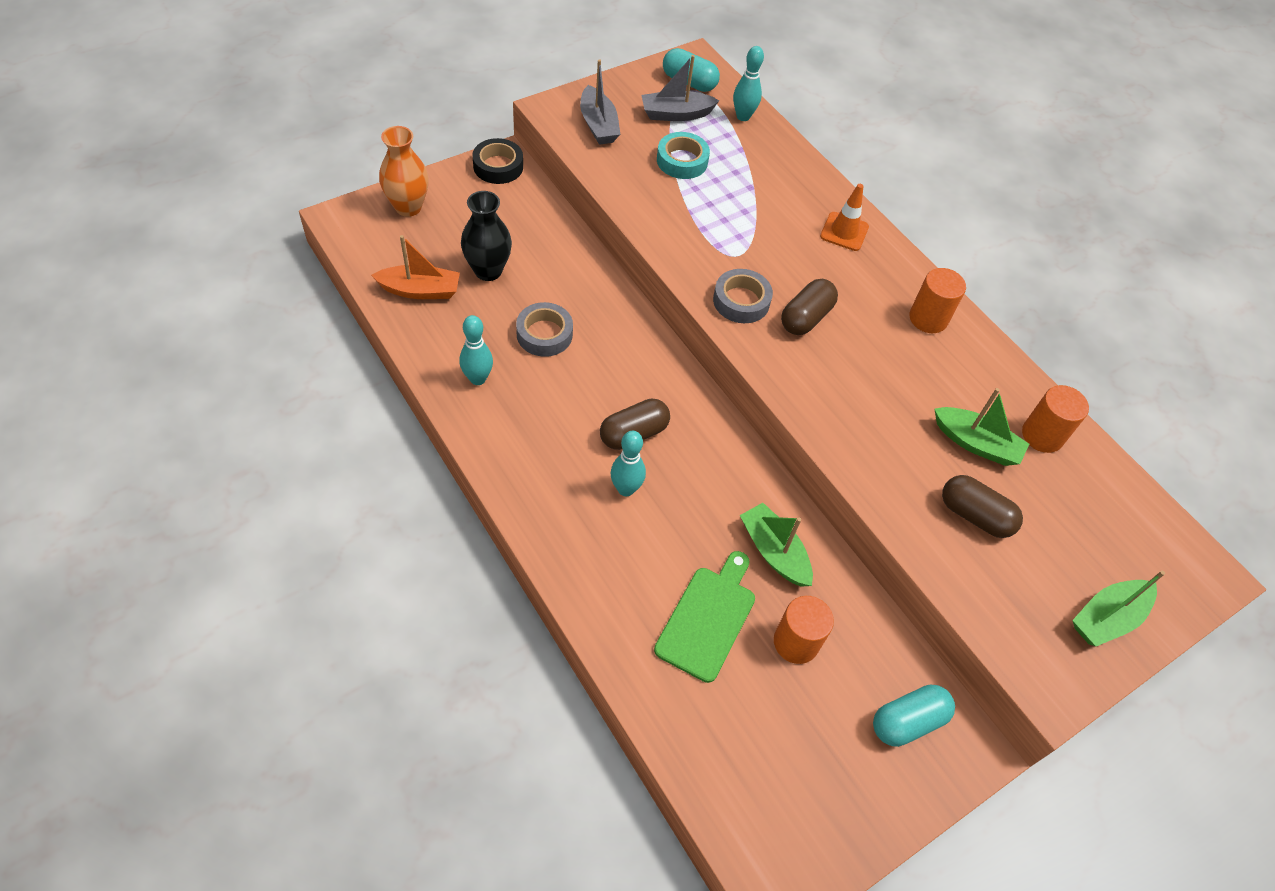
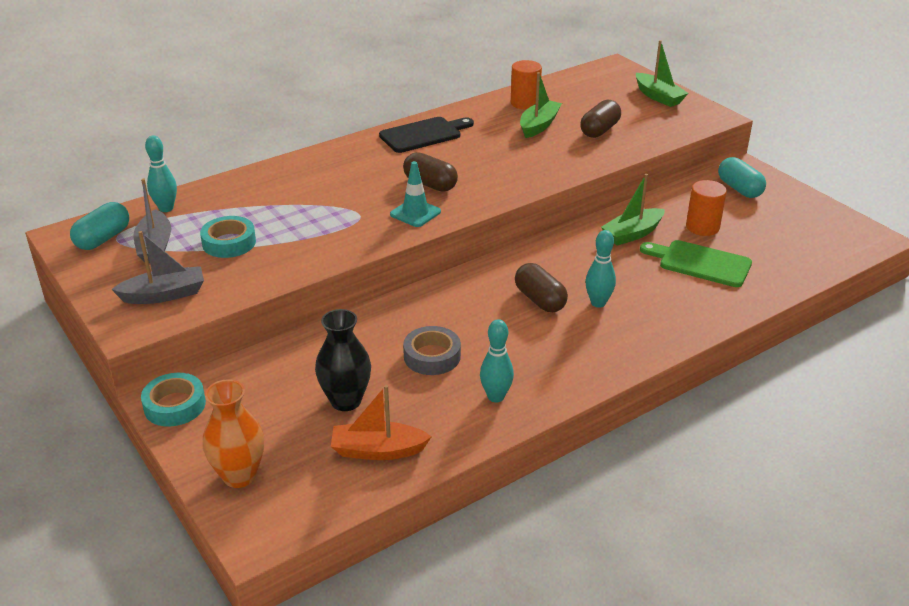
camera: 85 degrees left, 20 degrees down
orange boat [371,235,460,299] -> orange boat turned 90 degrees counterclockwise [331,385,432,460]
black tape [472,138,523,184] -> turquoise tape [141,373,206,427]
grey tape [713,269,773,323] -> turquoise traffic cone [390,161,441,227]
orange traffic cone [820,184,869,251] -> none
orange cylinder [910,268,966,333] -> black cutting board [379,117,474,153]

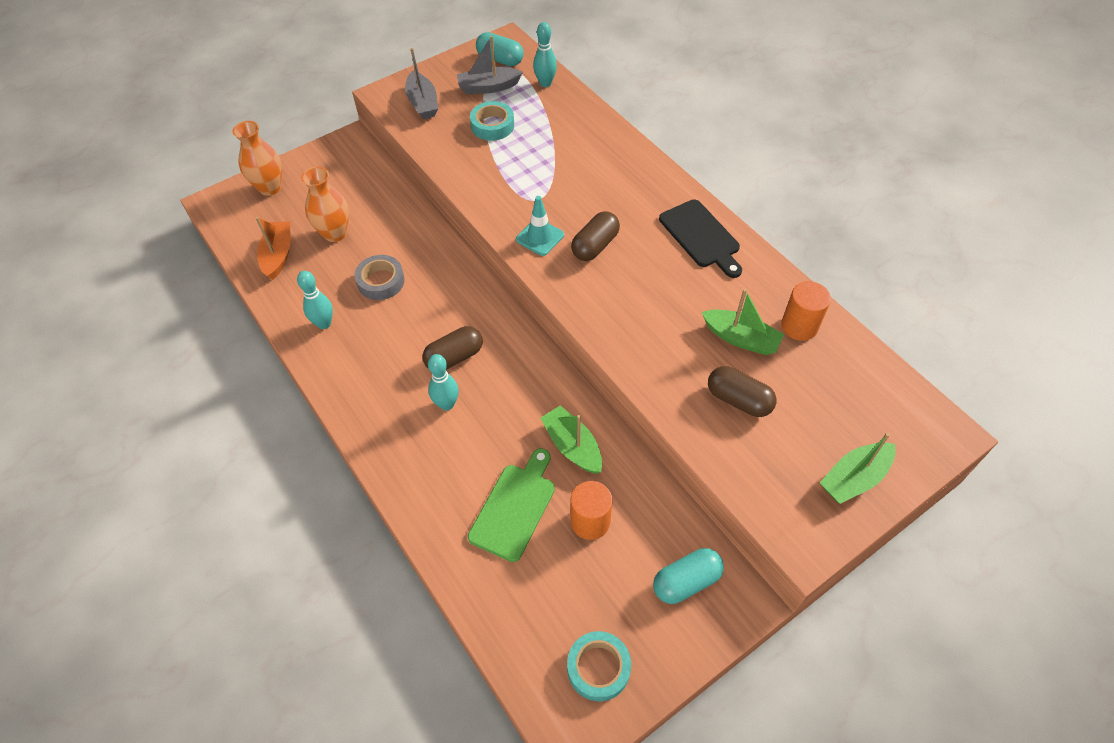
camera: 90 degrees right, 20 degrees up
turquoise tape [141,373,206,427] -> turquoise tape moved to [567,631,631,701]
black vase [315,309,371,411] -> orange vase [301,167,349,242]

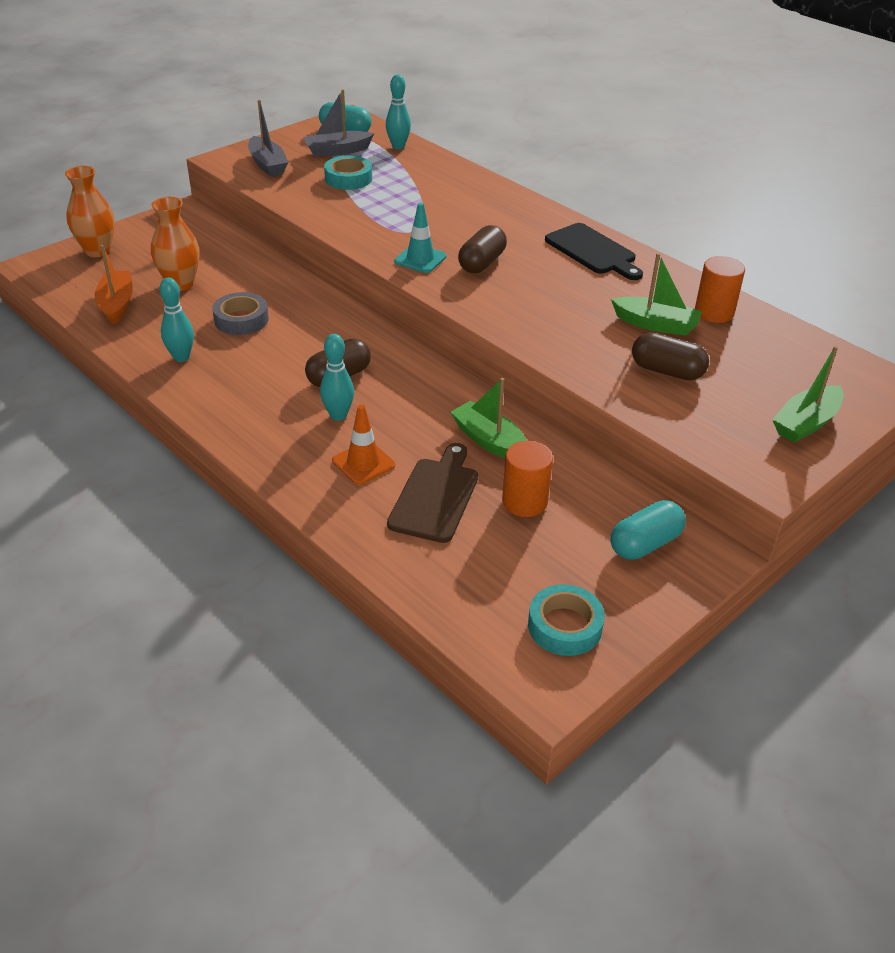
camera: 10 degrees left, 15 degrees down
green cutting board [468,448,555,562] -> brown cutting board [387,443,478,543]
none -> orange traffic cone [332,405,395,485]

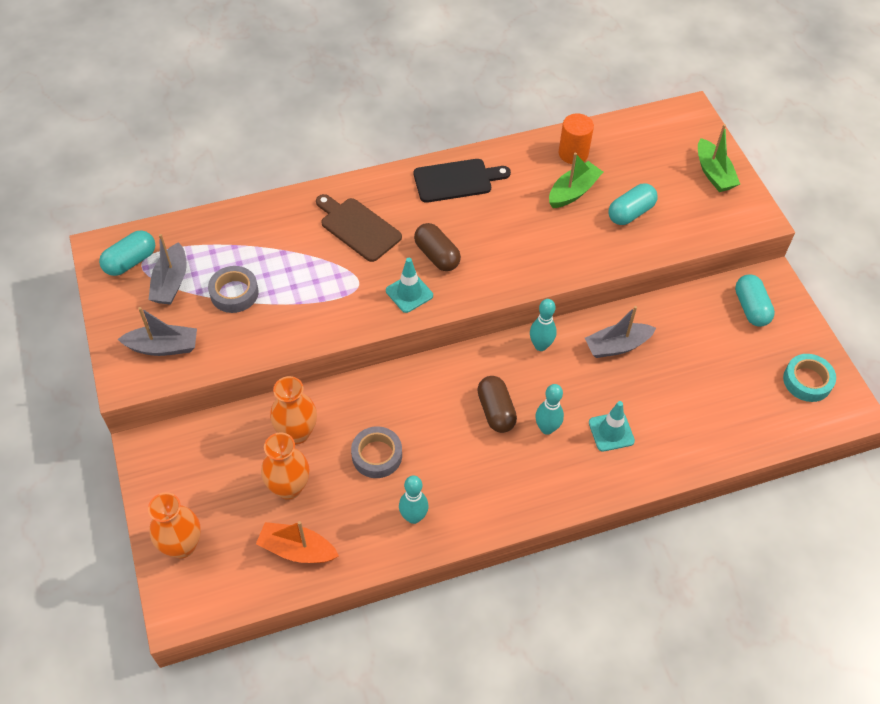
camera: 65 degrees left, 15 degrees up
turquoise tape [324,155,372,190] -> grey tape [208,266,259,313]
orange traffic cone [332,405,395,485] -> turquoise traffic cone [589,401,635,452]
turquoise bowling pin [386,74,411,149] -> turquoise bowling pin moved to [530,299,557,351]
brown cutting board [387,443,478,543] -> brown cutting board moved to [316,194,402,262]
green boat [451,378,527,458] -> grey boat [585,306,656,358]
orange cylinder [502,441,553,517] -> none
brown capsule [632,332,709,380] -> turquoise capsule [609,183,658,225]
none -> orange vase [270,376,317,444]

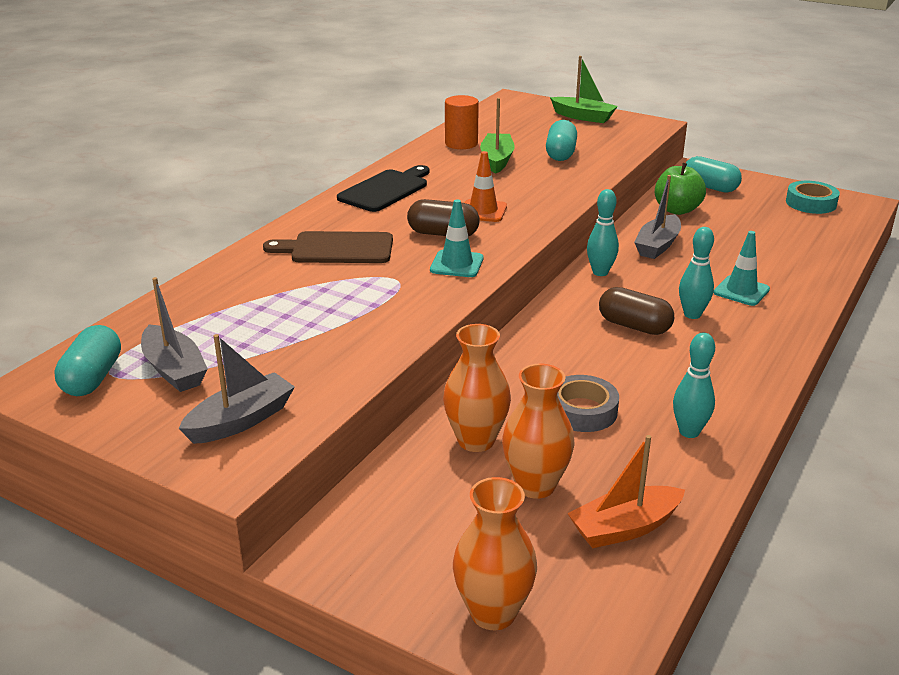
camera: 40 degrees left, 25 degrees down
grey tape [208,266,259,313] -> none
none -> orange traffic cone [465,151,507,222]
none -> green apple [655,163,706,215]

